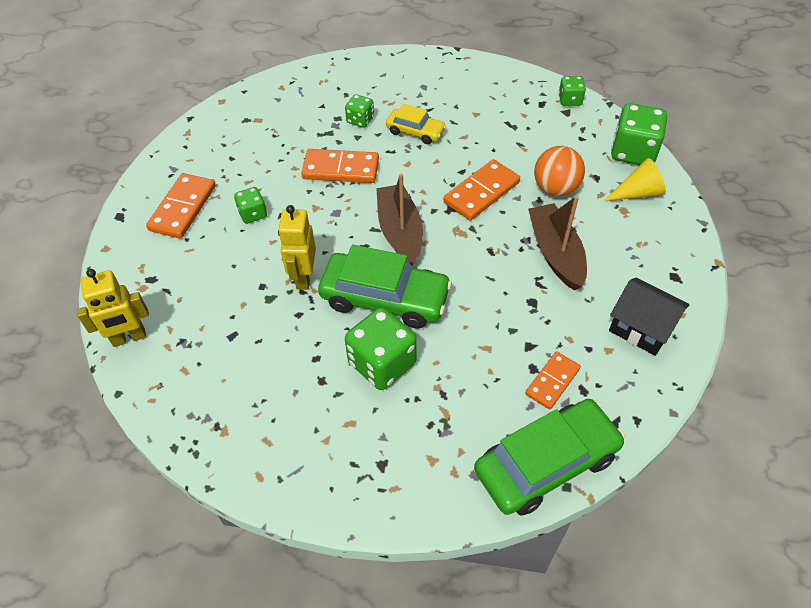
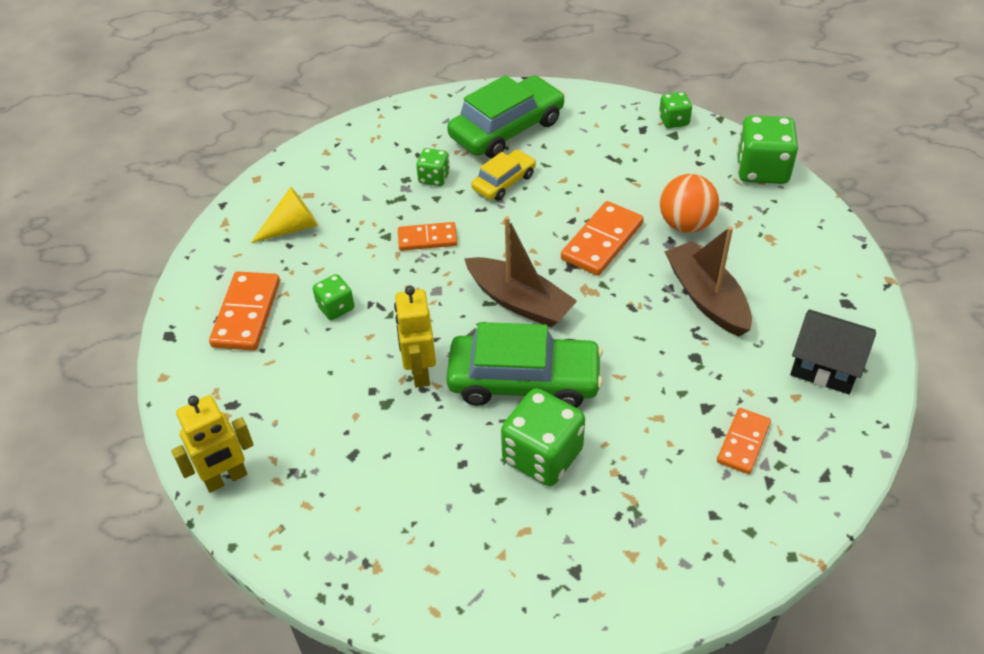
camera: 10 degrees left, 5 degrees down
orange domino [301,149,379,183] -> orange domino [398,222,457,251], size x0.65
brown boat [376,174,423,266] -> brown boat turned 150 degrees clockwise [464,216,577,327]
yellow car [386,104,446,144] -> yellow car turned 60 degrees counterclockwise [471,150,536,200]
green car [474,399,625,516] -> green car moved to [447,75,565,158]
yellow cone [603,158,666,202] -> yellow cone moved to [251,187,318,243]

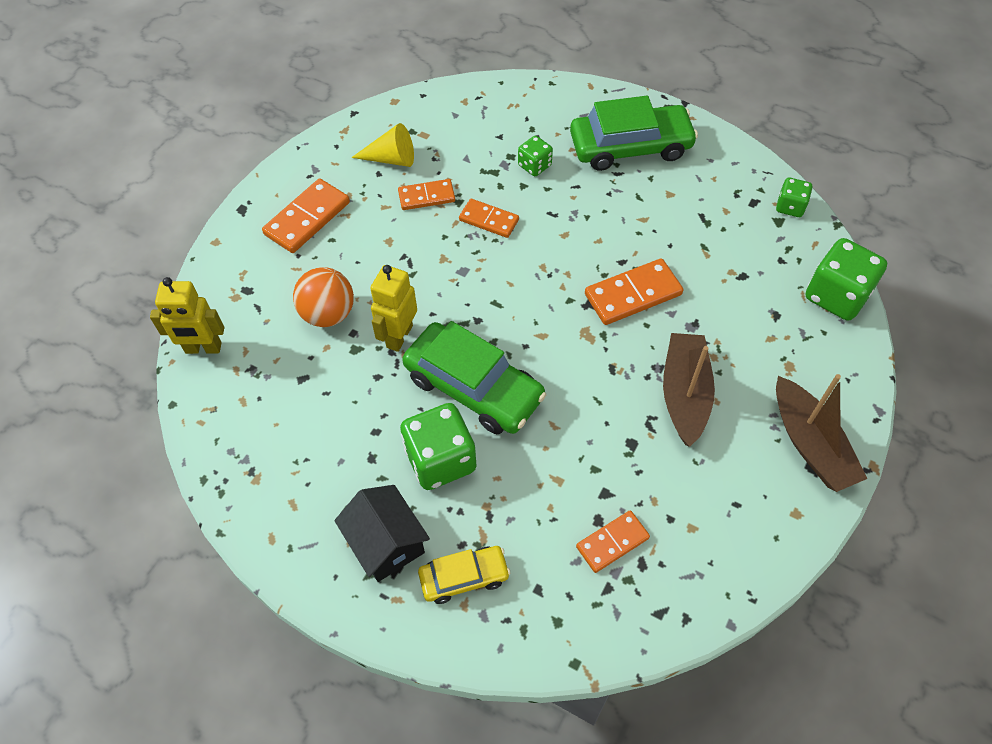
camera: 30 degrees right, 10 degrees up
green dice [313,274,354,320] -> none
brown boat [464,216,577,327] -> brown boat moved to [776,374,868,492]
yellow car [471,150,536,200] -> yellow car moved to [418,546,510,604]
orange ball [660,174,719,233] -> orange ball moved to [293,267,354,327]
black house [790,309,876,394] -> black house moved to [334,485,430,582]
none -> orange domino [398,179,455,210]

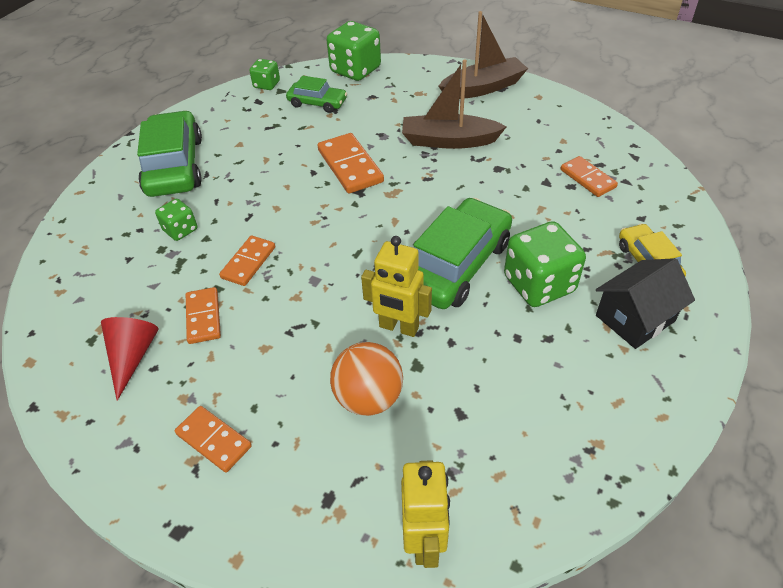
camera: 90 degrees left, 10 degrees down
orange domino [262,179,350,253] -> orange domino [175,406,252,473], size x0.65
yellow cone [351,123,414,167] -> red cone [101,317,159,401]
none -> green car [286,76,347,113]

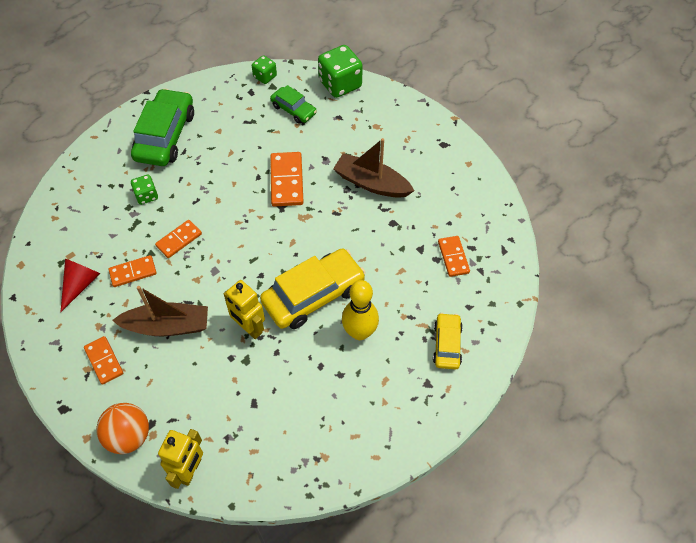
camera: 20 degrees right, 10 degrees up
orange domino [186,287,221,344] -> orange domino turned 60 degrees clockwise [108,255,157,287]
orange ball [330,342,403,416] -> orange ball moved to [96,403,149,454]
green car [414,198,512,309] -> yellow car [260,249,366,329]
brown boat [439,11,528,99] -> brown boat moved to [112,286,208,336]
green dice [504,221,586,307] -> yellow bowling pin [342,280,379,340]
black house [596,258,695,349] -> none

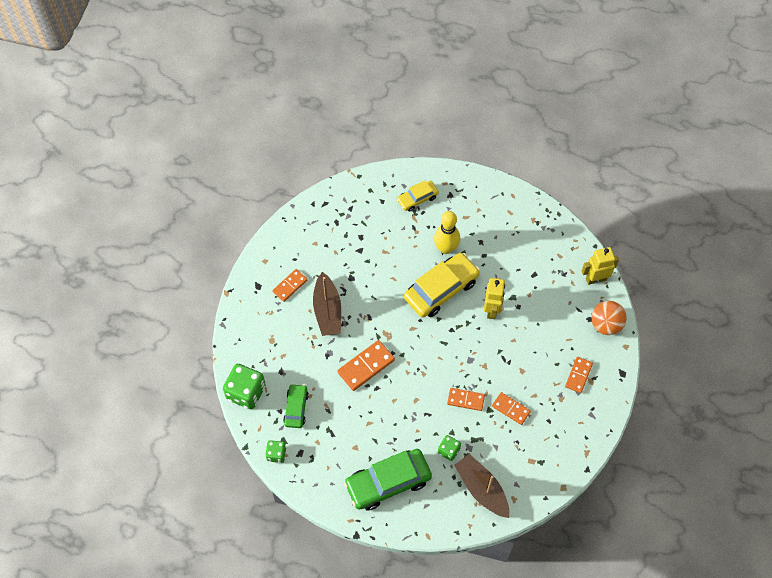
camera: 125 degrees left, 5 degrees up
red cone [61,259,100,312] -> none
brown boat [112,286,208,336] -> brown boat moved to [454,454,509,518]
yellow car [260,249,366,329] -> yellow car turned 120 degrees clockwise [404,253,480,318]
orange domino [438,236,470,277] -> orange domino moved to [272,269,308,302]

